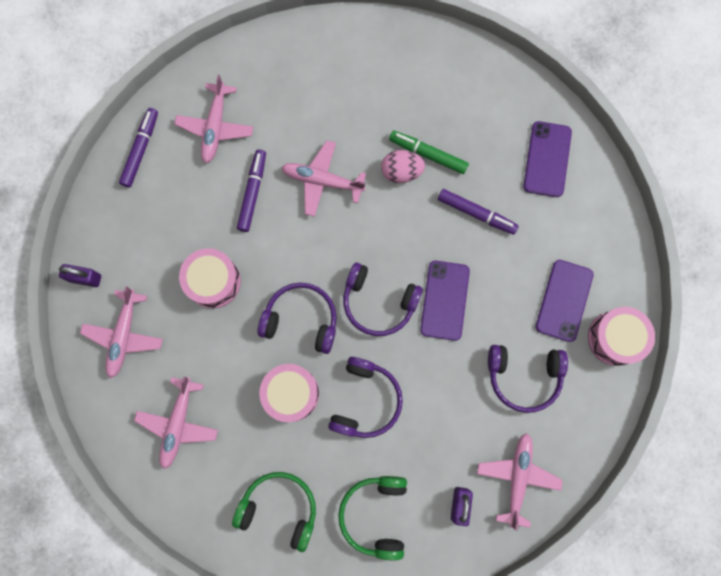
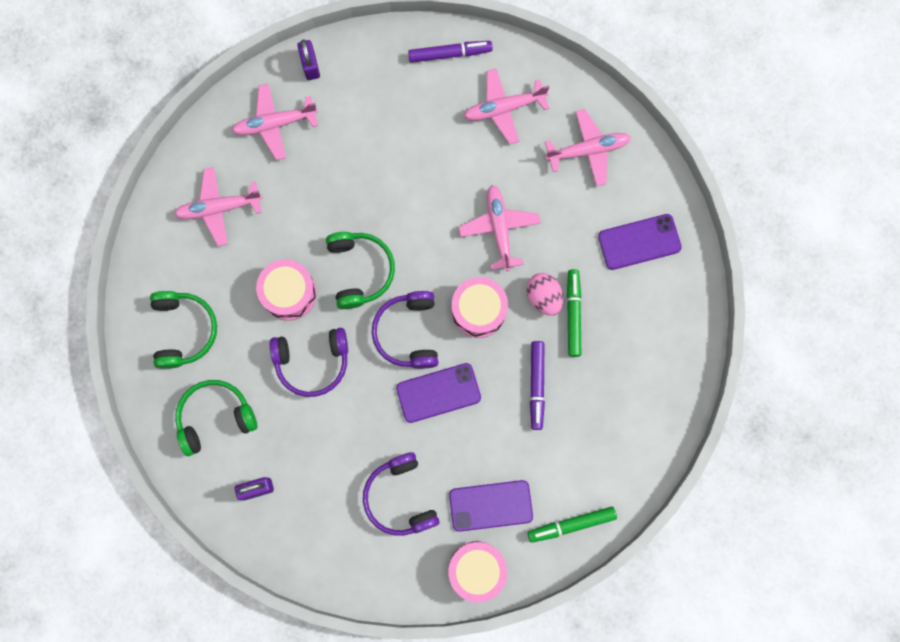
camera: 65 degrees right, 0 degrees up
pink drum [179,248,241,308] -> pink drum moved to [452,277,508,338]
purple marker [237,150,266,232] -> none
purple headphones [257,282,337,354] -> green headphones [326,232,395,309]
pink plane [477,433,563,531] -> pink plane moved to [545,109,631,187]
purple phone [523,121,572,197] -> purple phone moved to [598,214,682,270]
none -> green marker [528,507,617,543]

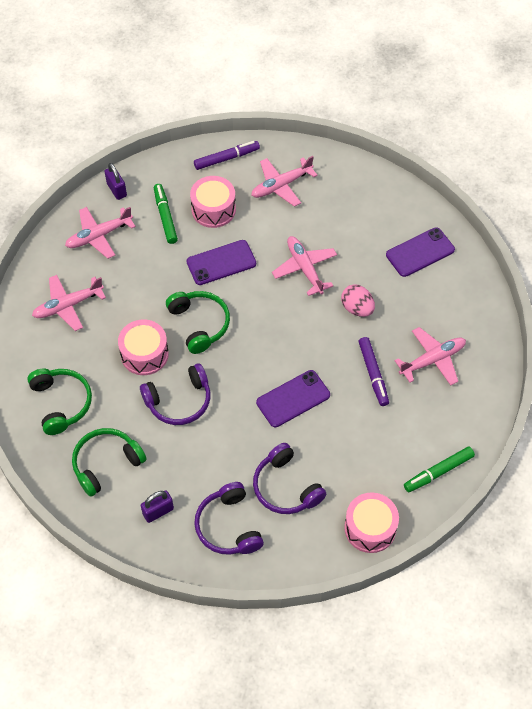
camera: 15 degrees left, 20 degrees down
purple headphones [372,291,438,369] -> purple headphones moved to [194,482,264,555]
purple phone [449,480,533,532] -> purple phone moved to [186,240,256,285]
pink drum [452,277,508,338] -> pink drum moved to [190,176,236,228]
pink plane [545,109,631,187] -> pink plane moved to [394,327,466,386]
green marker [567,269,581,357] -> green marker moved to [154,184,178,244]

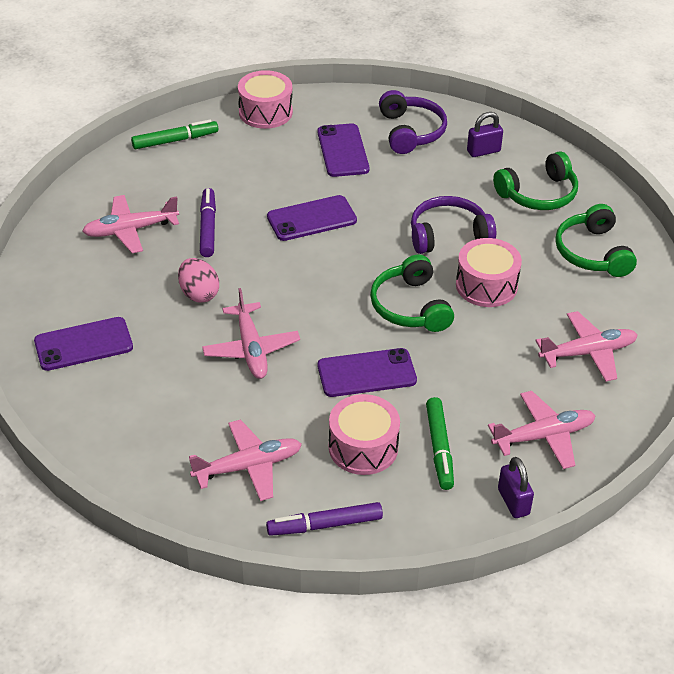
camera: 170 degrees left, 15 degrees down
purple headphones [253,443,326,514] -> purple phone [317,123,369,177]

